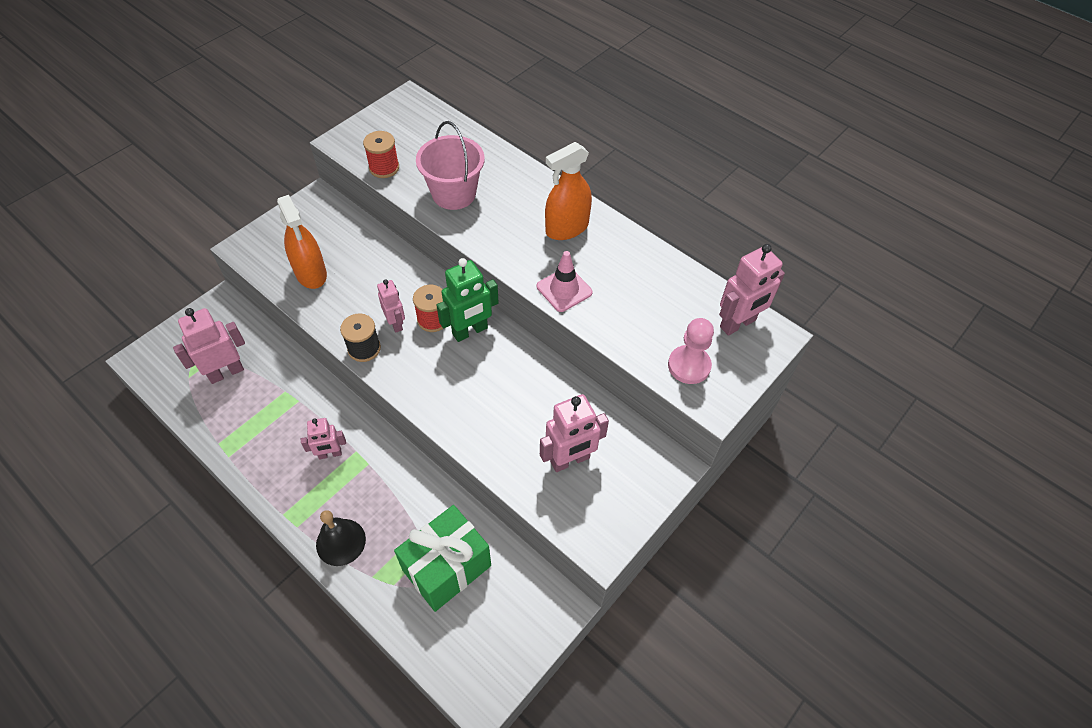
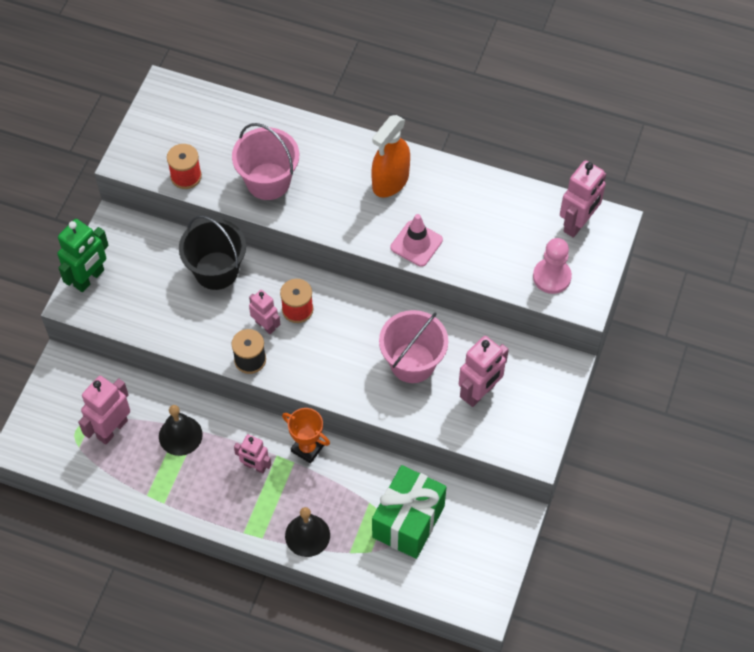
camera: 20 degrees left, 5 degrees up
orange spray bottle [277,195,327,289] -> none
pink robot [301,418,346,459] -> pink robot turned 60 degrees clockwise [234,434,271,474]
green robot [437,258,499,342] -> green robot moved to [57,219,109,292]
none -> black bell [159,405,203,456]
none -> black bucket [179,215,246,290]
none -> orange trophy [282,408,330,464]
none -> pink bucket [379,310,448,383]

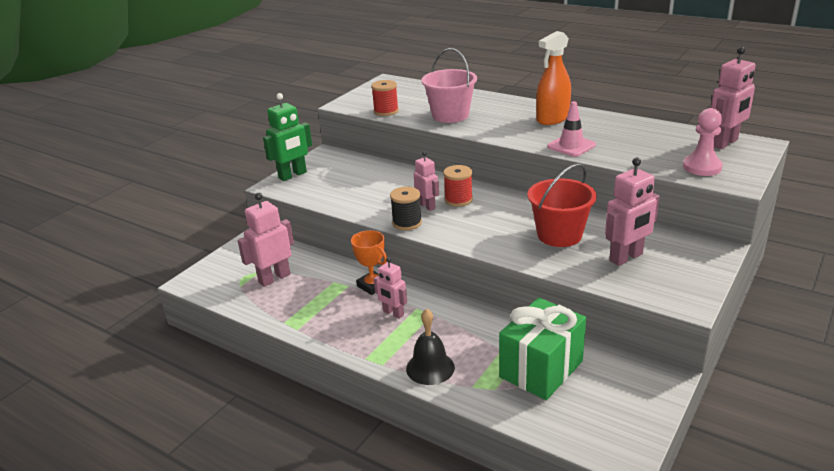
camera: 15 degrees right, 30 degrees down
black bell [159,405,203,456] -> none
black bucket [179,215,246,290] -> none
orange trophy [282,408,330,464] -> orange trophy moved to [351,230,387,295]
pink bucket [379,310,448,383] -> red bucket [527,164,597,247]

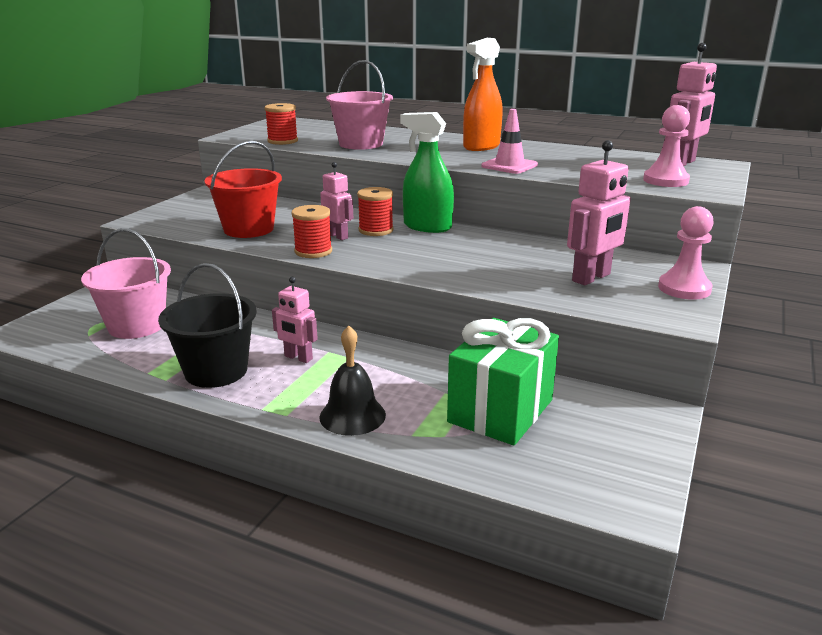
camera: 10 degrees left, 5 degrees down
pink robot [238,193,294,287] -> pink bucket [81,228,171,339]
green robot [263,93,312,181] -> none
orange trophy [351,230,387,295] -> none
black spool [390,187,422,230] -> red spool [291,205,332,258]
red bucket [527,164,597,247] -> red bucket moved to [204,141,282,238]
none -> black bucket [158,263,257,388]
none -> green spray bottle [400,112,454,233]
none -> pink pawn [658,206,714,300]

